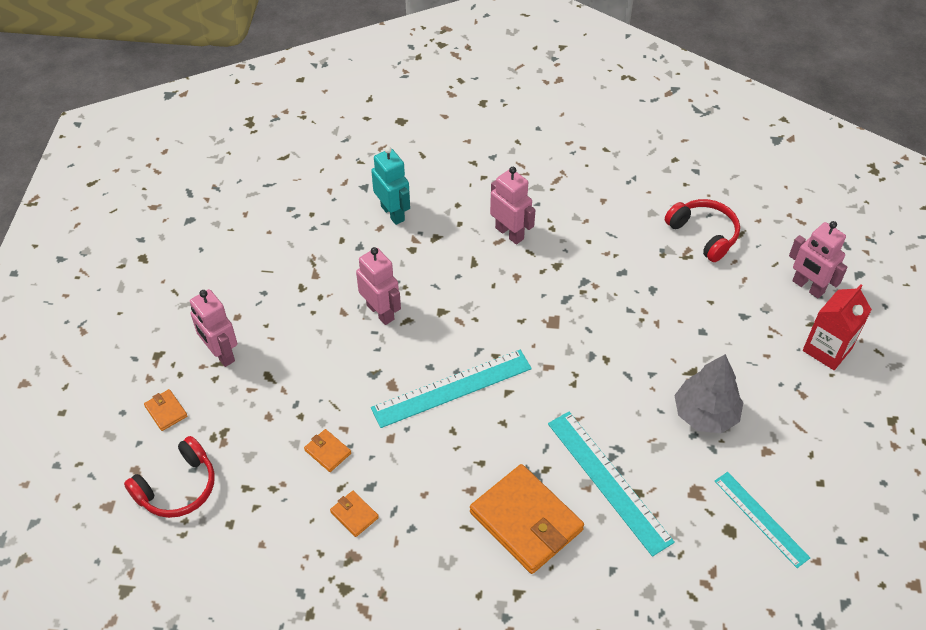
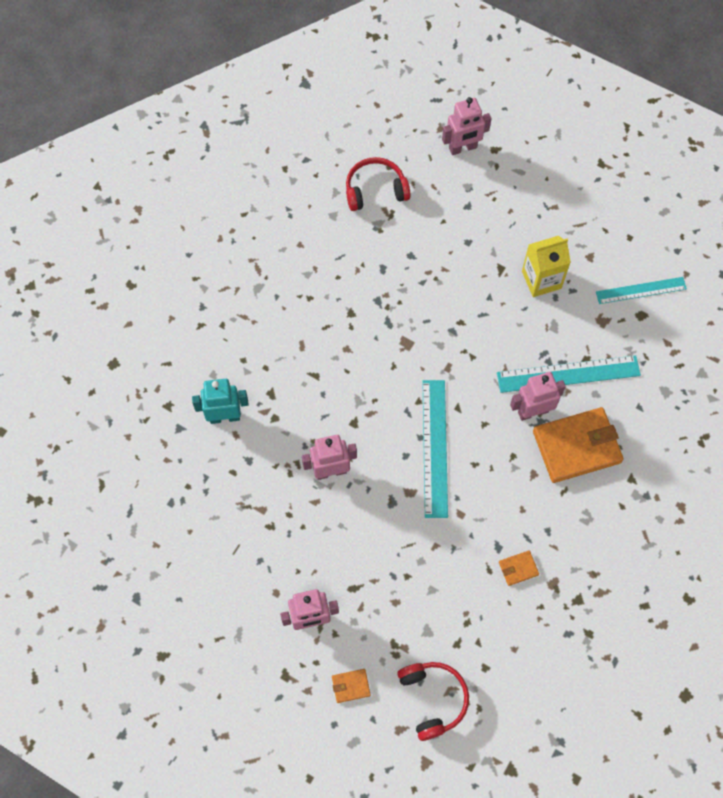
camera: 65 degrees left, 15 degrees up
orange wallet [304,429,351,472] -> none
pink robot [490,167,535,245] -> pink robot moved to [510,372,566,421]
grey tree [674,354,744,433] -> yellow carton [522,236,571,297]
red carton [803,284,872,370] -> none

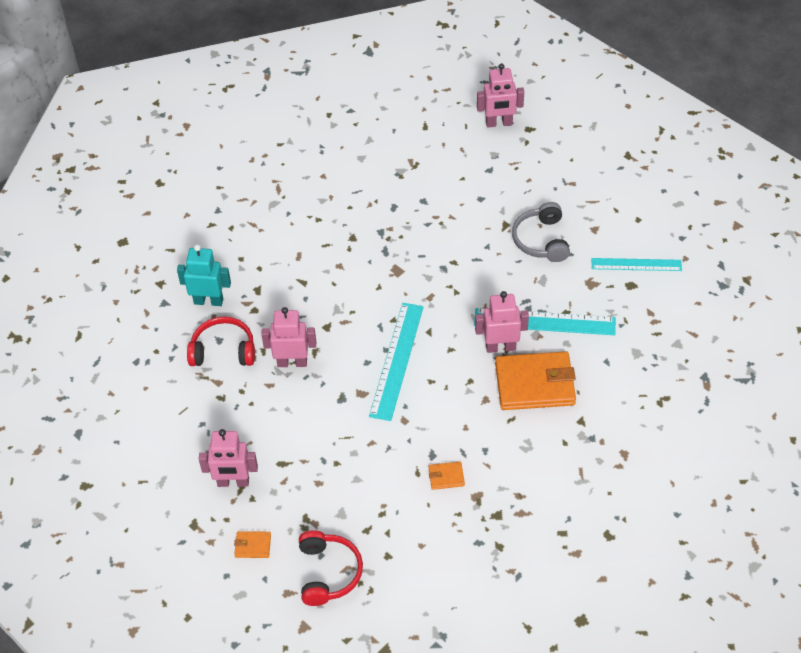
camera: 15 degrees right, 15 degrees down
red headphones [346,157,411,211] -> red headphones moved to [187,316,255,366]
yellow carton [522,236,571,297] -> grey headphones [512,202,570,262]

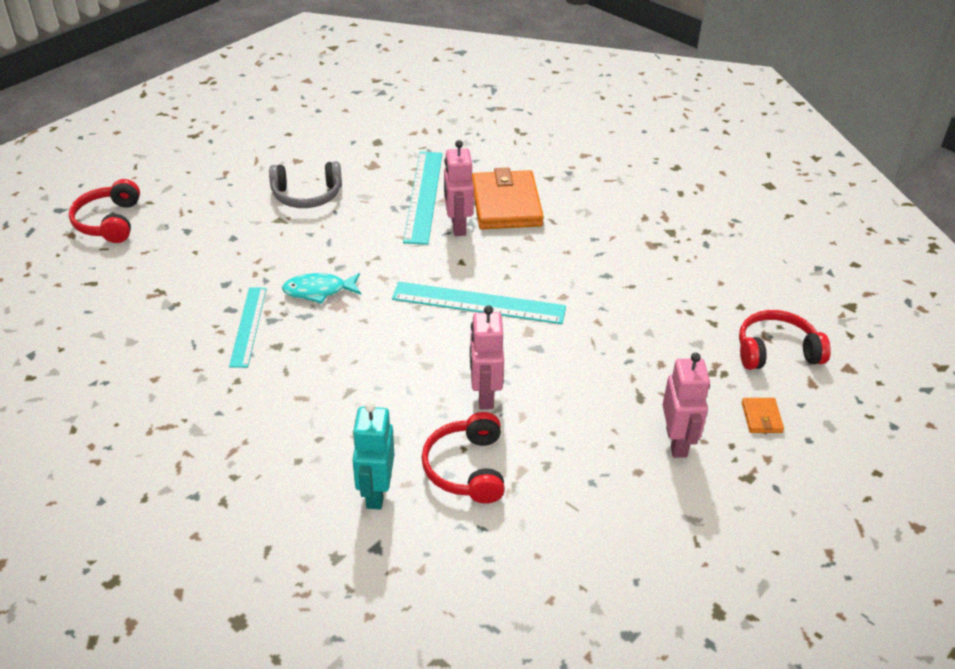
camera: 95 degrees left, 10 degrees down
orange wallet [429,462,465,490] -> none
pink robot [477,64,524,127] -> red headphones [69,179,140,243]
turquoise ruler [591,258,682,271] -> turquoise ruler moved to [229,287,267,368]
none -> turquoise fish [282,273,361,304]

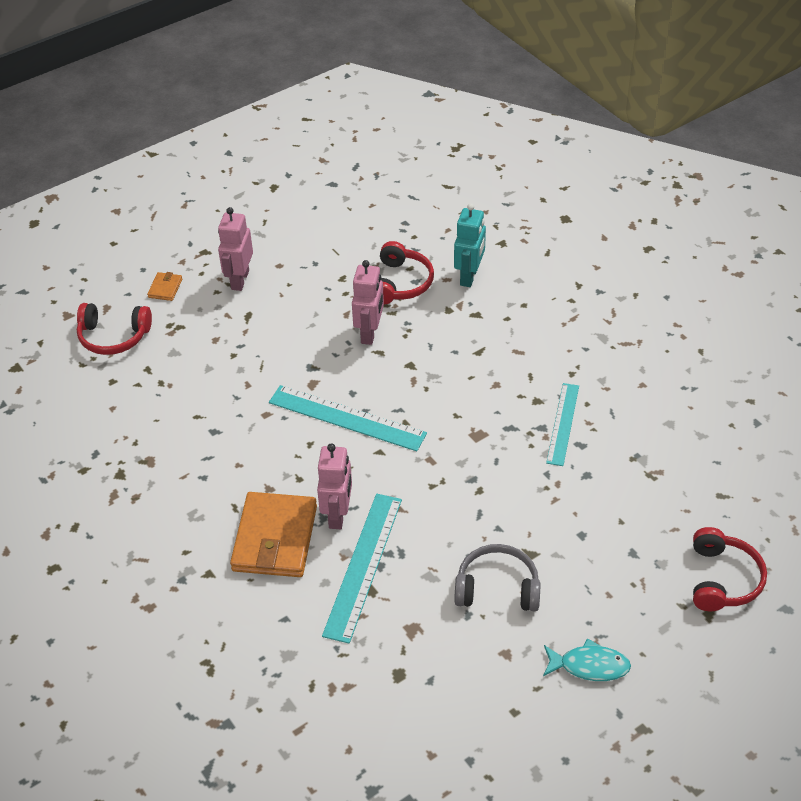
camera: 165 degrees left, 5 degrees up
turquoise fish [282,273,361,304] -> turquoise fish moved to [543,638,631,681]

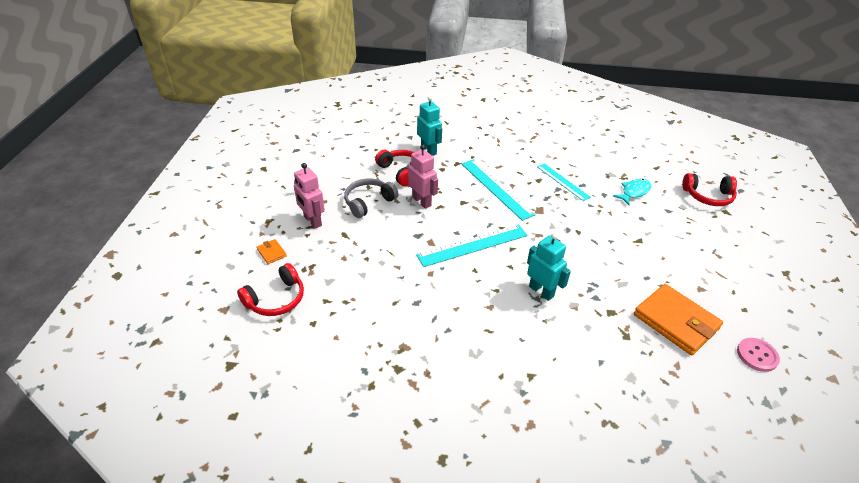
camera: 50 degrees left, 5 degrees down
orange wallet [230,492,317,577] -> orange wallet moved to [634,284,723,355]
pink robot [317,443,352,529] -> turquoise robot [527,233,571,301]
turquoise ruler [322,494,402,644] -> turquoise ruler moved to [462,159,536,221]
grey headphones [454,544,540,611] -> grey headphones moved to [344,178,399,218]
turquoise fish [543,638,631,681] -> turquoise fish moved to [613,179,651,205]
red headphones [693,527,767,611] -> red headphones turned 135 degrees clockwise [682,173,737,206]
none -> pink button [737,338,780,372]

